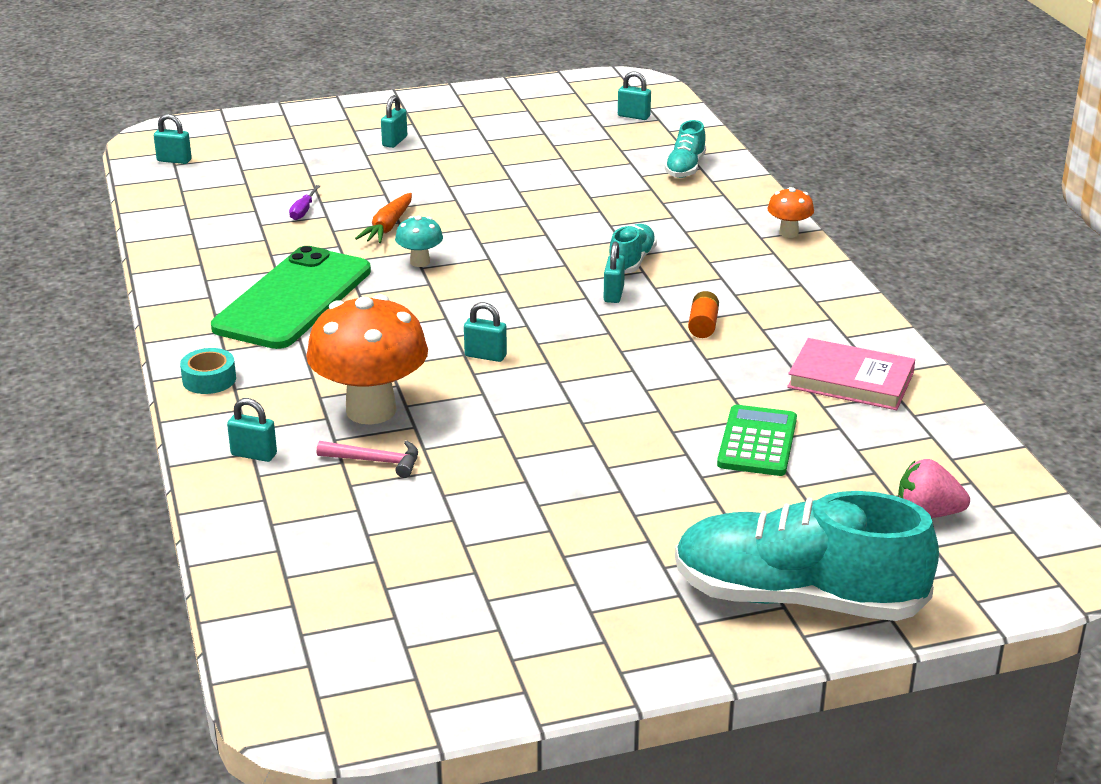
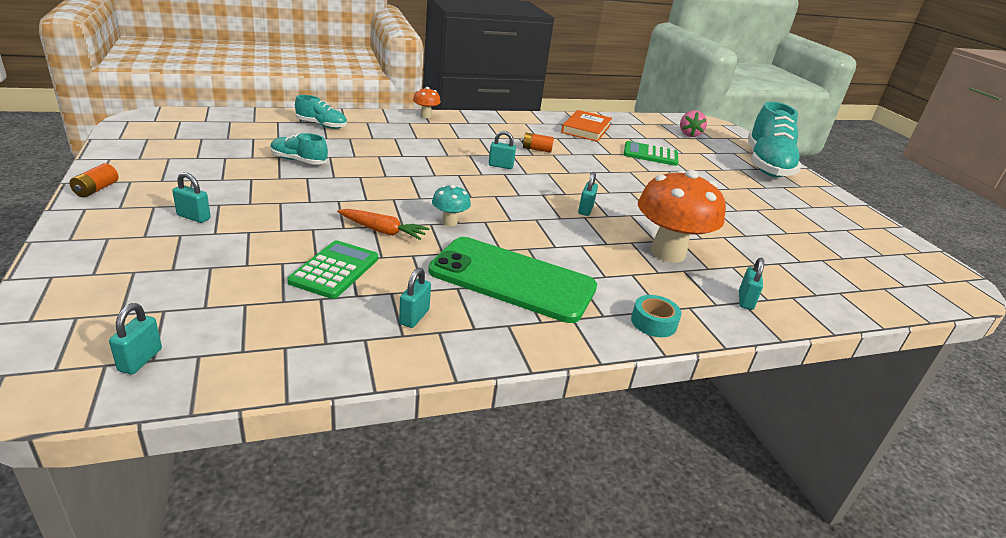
camera: 95 degrees left, 0 degrees up
purple screwdriver [289,185,320,220] -> green calculator [287,240,378,299]
pink hammer [317,441,418,478] -> none
turquoise shoe [609,224,657,273] -> turquoise shoe moved to [270,133,328,164]
turquoise padlock [618,71,651,120] -> turquoise padlock moved to [399,268,431,328]
pink book [787,338,915,410] -> orange book [561,110,612,142]
none -> orange battery [69,163,118,197]

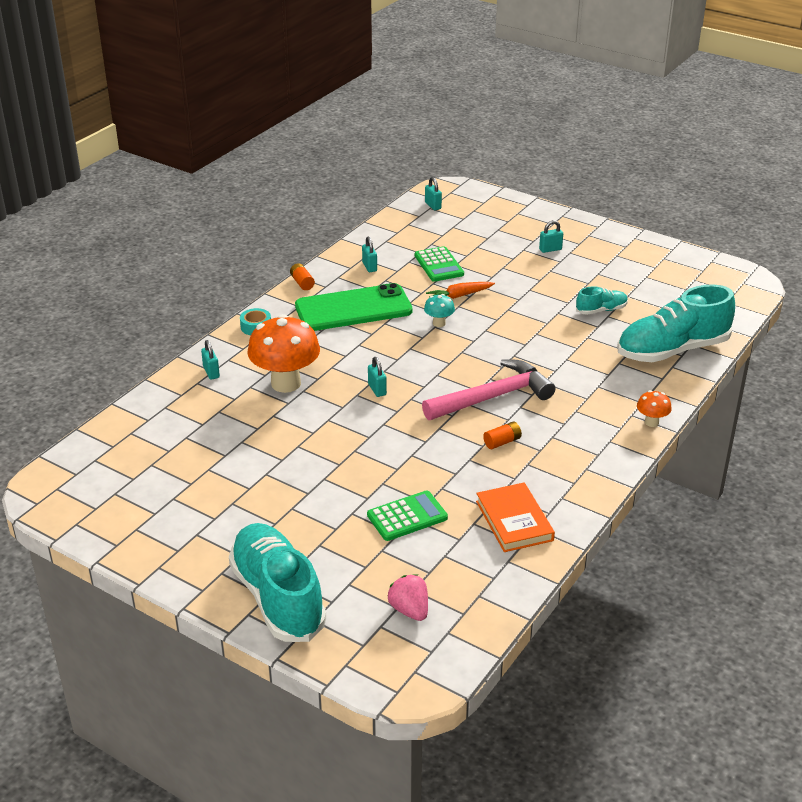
camera: 145 degrees right, 5 degrees up
orange battery [69,163,118,197] -> orange battery moved to [290,263,315,290]
turquoise shoe [295,95,347,129] -> turquoise shoe [617,284,735,362], size x2.15
turquoise padlock [489,131,516,169] -> pink hammer [422,359,556,420]

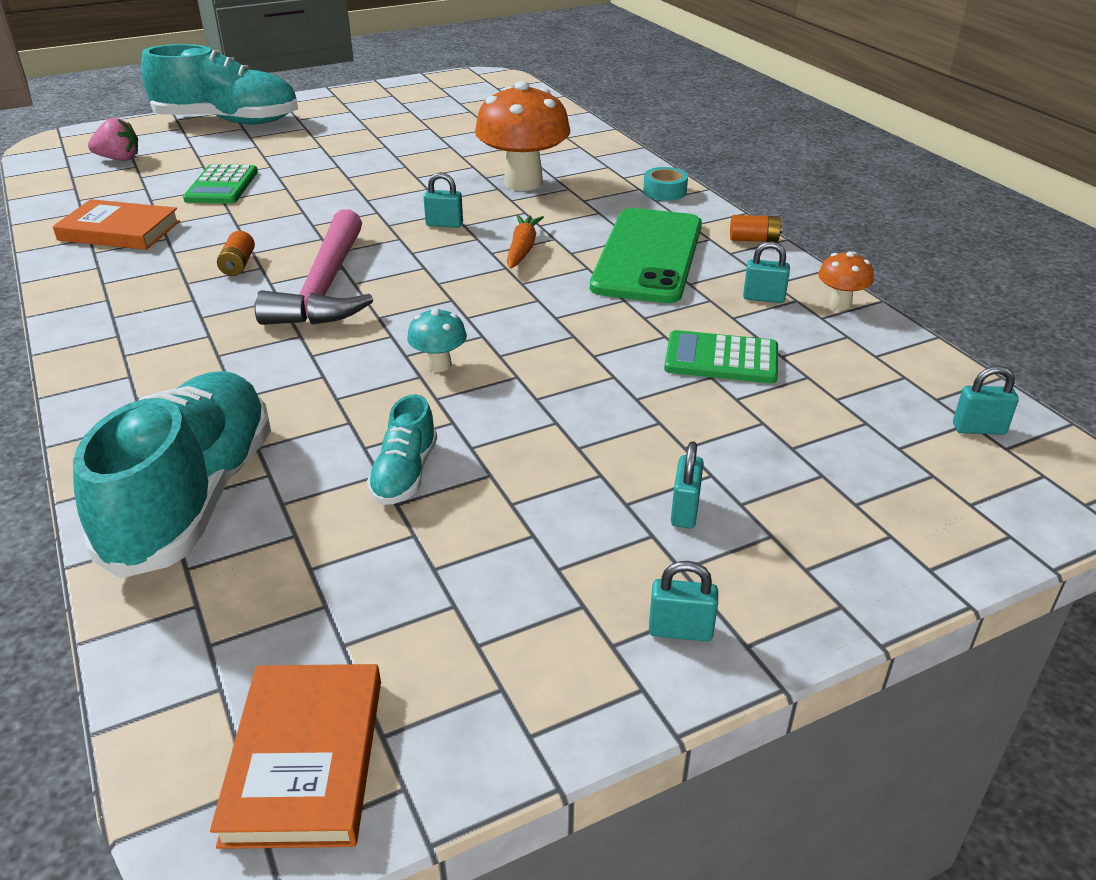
camera: 120 degrees right, 0 degrees up
turquoise padlock [201,340,220,380] -> turquoise padlock moved to [649,561,718,642]
turquoise mushroom [424,294,455,327] -> turquoise mushroom moved to [407,308,467,372]
orange carrot [426,282,495,299] -> orange carrot moved to [507,215,544,269]
orange mushroom [637,390,672,427] -> orange mushroom moved to [818,251,874,310]
none -> orange book [210,664,381,849]

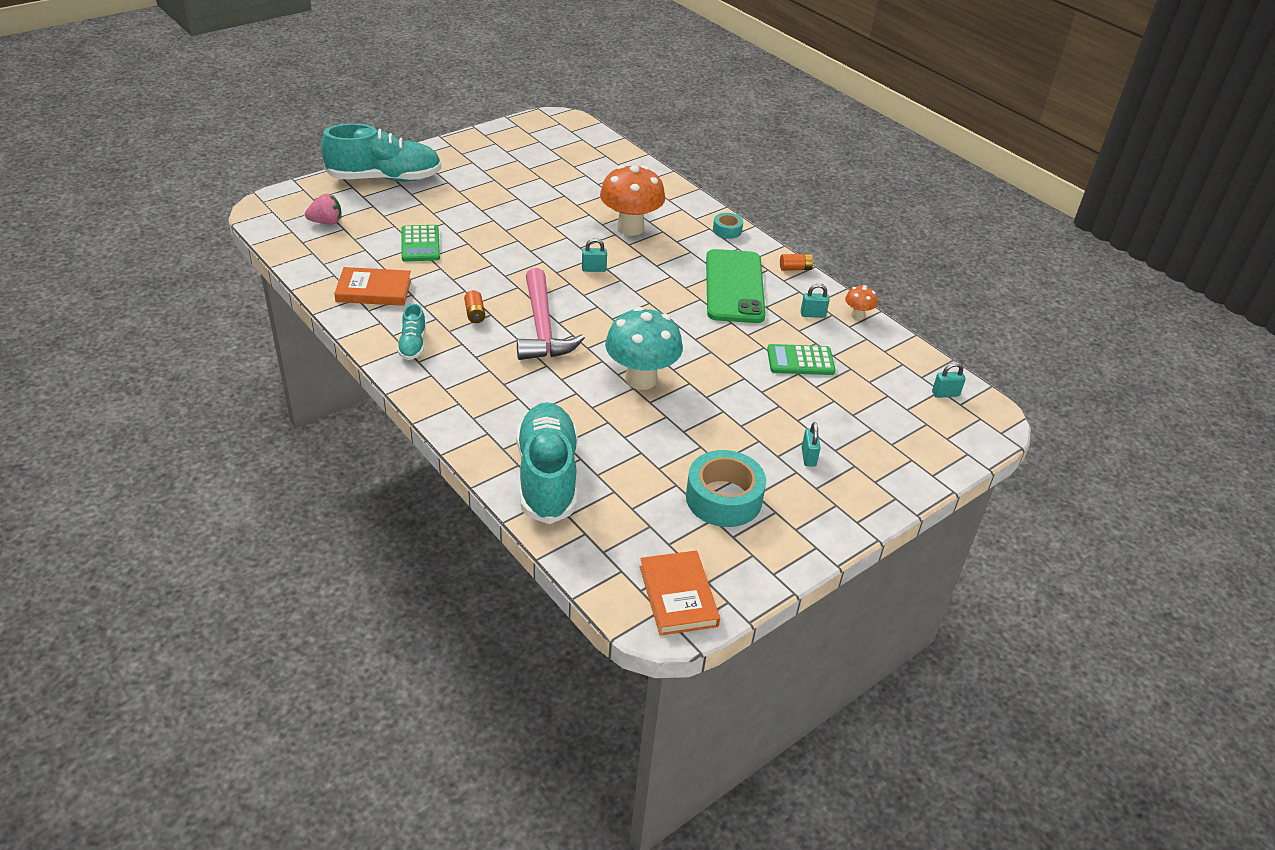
camera: 15 degrees left, 5 degrees up
turquoise shoe [367,394,437,505] -> turquoise shoe moved to [397,304,426,360]
turquoise mushroom [407,308,467,372] -> turquoise mushroom [605,307,683,390], size x2.17
orange carrot [507,215,544,269] -> none
turquoise padlock [649,561,718,642] -> none
none -> turquoise tape [686,450,766,527]

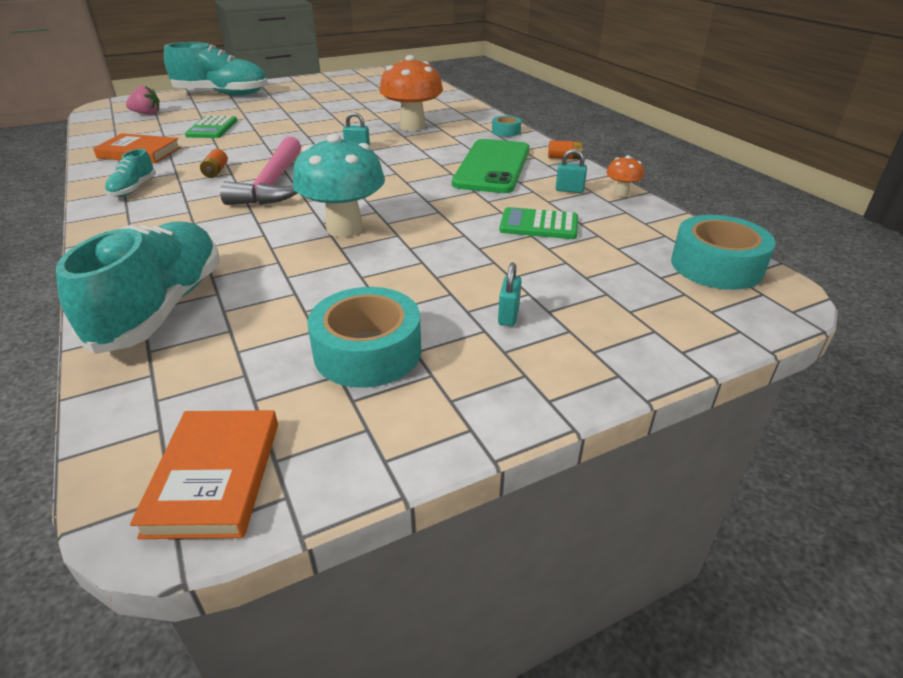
camera: 15 degrees right, 5 degrees down
turquoise padlock [932,362,966,398] -> turquoise tape [671,215,776,290]

